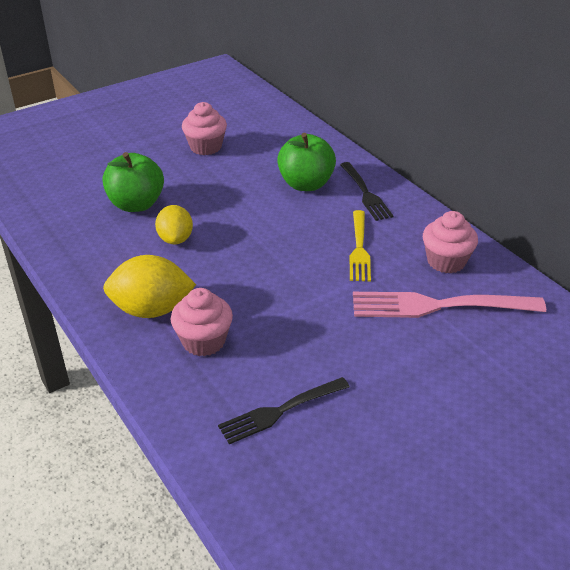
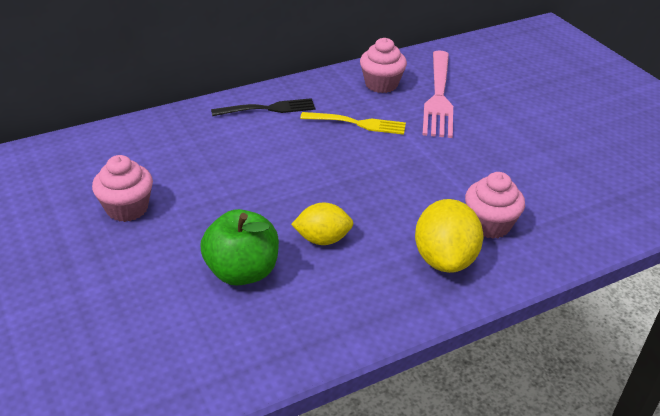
camera: 85 degrees left, 0 degrees up
black fork [218,377,350,444] -> none
green apple [277,133,336,191] -> none

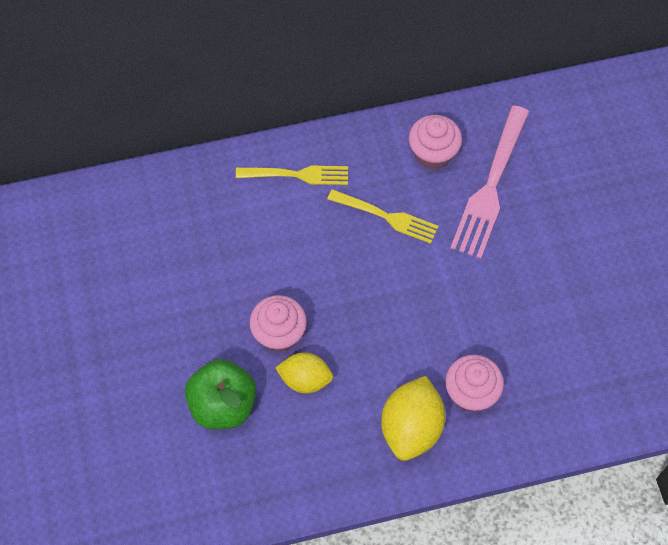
camera: 15 degrees right, 25 degrees up
pink cupcake [92,155,153,222] -> pink cupcake moved to [250,295,307,352]
black fork [211,98,315,116] -> yellow fork [236,165,348,185]

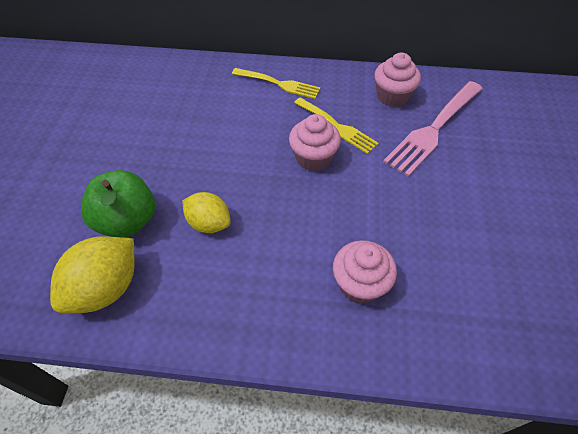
camera: 20 degrees right, 10 degrees down
pink cupcake [250,295,307,352] -> pink cupcake moved to [289,114,341,171]
yellow lemon [381,376,446,461] -> yellow lemon moved to [50,236,135,313]

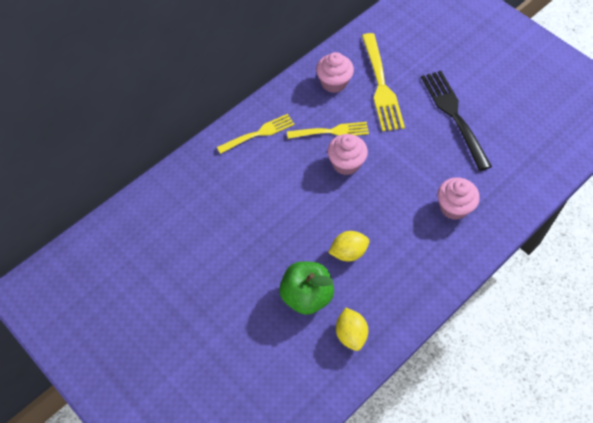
camera: 50 degrees left, 5 degrees up
yellow lemon [50,236,135,313] -> yellow lemon [336,308,368,351], size x0.66
pink fork [383,81,483,177] -> yellow fork [362,33,405,131]
none -> black fork [421,71,492,171]

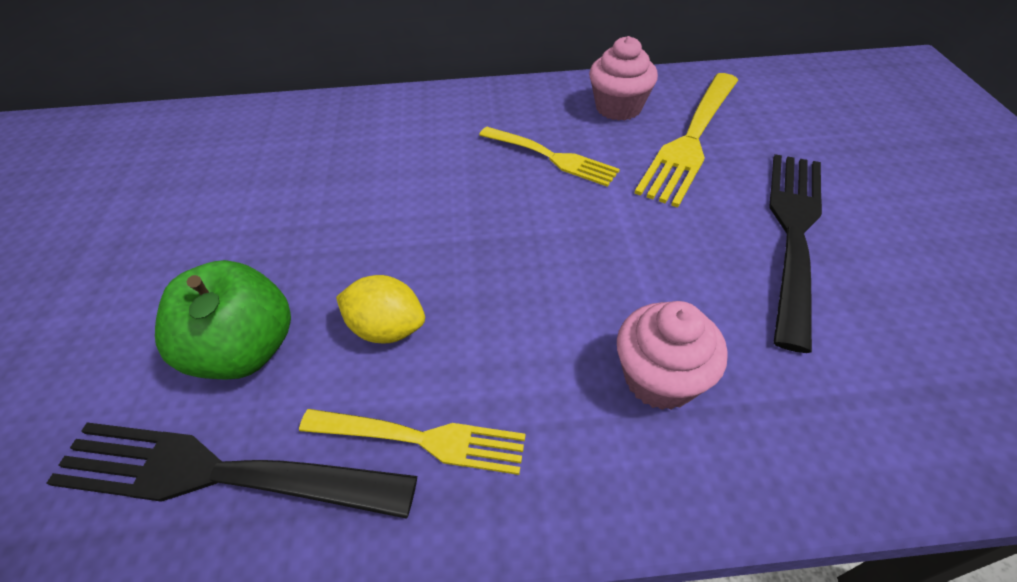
camera: 40 degrees right, 10 degrees down
yellow fork [217,114,295,154] -> yellow fork moved to [299,409,526,475]
pink cupcake [327,134,368,175] -> none
yellow lemon [336,308,368,351] -> black fork [47,422,417,519]

